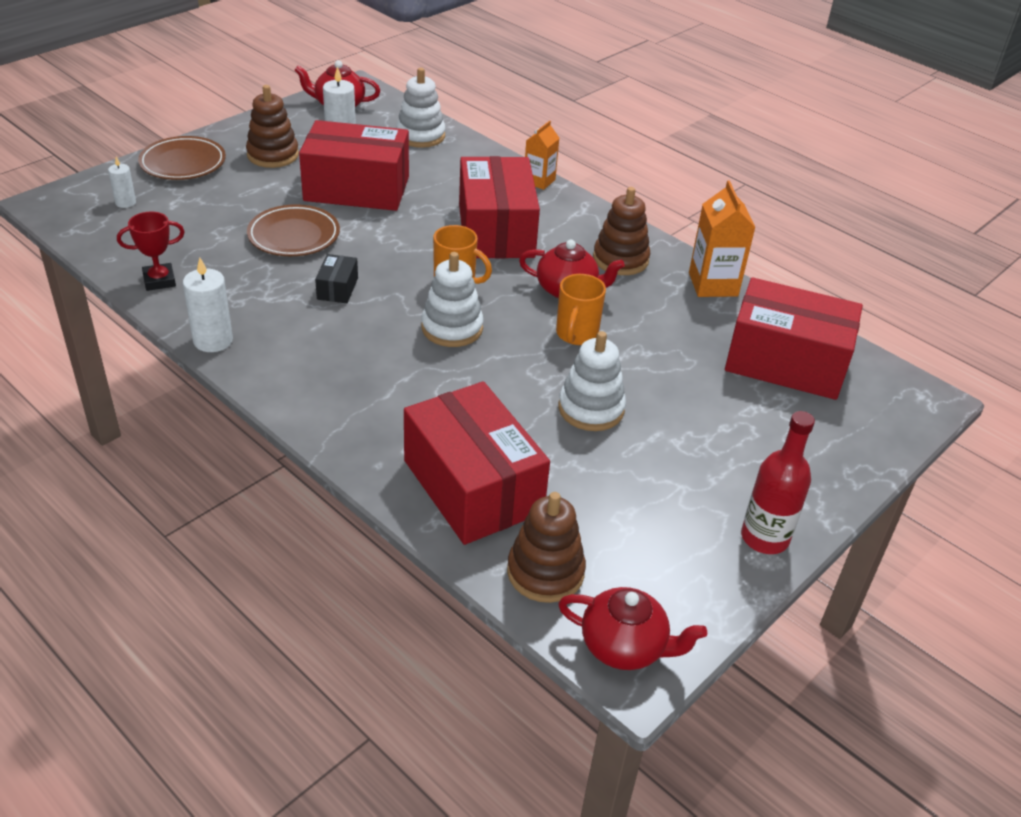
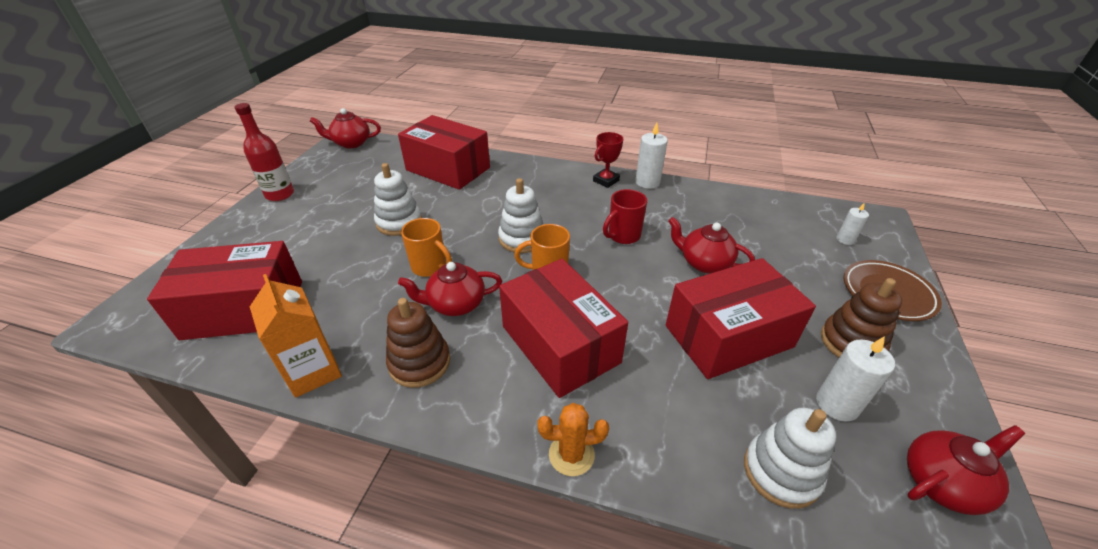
camera: 155 degrees right, 0 degrees up
red trophy [117,212,184,291] -> red trophy moved to [593,132,623,188]
brown plate [247,204,340,256] -> red teapot [668,217,755,273]
black box [315,254,358,303] -> red mug [603,189,647,244]
brown stacking toy [507,492,586,603] -> none
orange carton [525,121,559,190] -> orange cactus [537,403,609,476]
orange mug [556,274,606,345] -> orange mug turned 135 degrees clockwise [401,218,452,277]

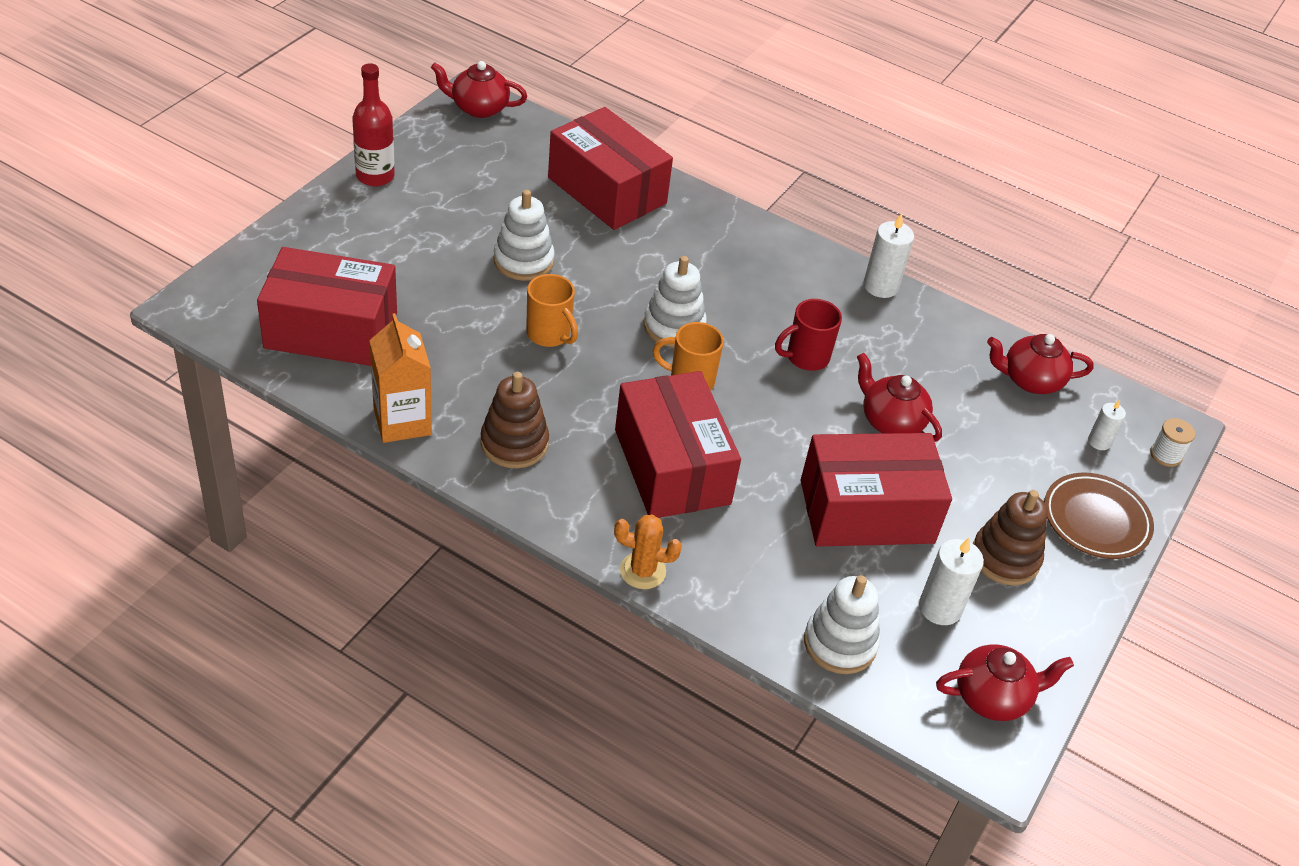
camera: 10 degrees right, 5 degrees up
red teapot [398,262,502,316] -> red teapot moved to [987,334,1094,394]
red trophy [593,132,623,188] -> none
none -> white spool [1150,418,1195,467]

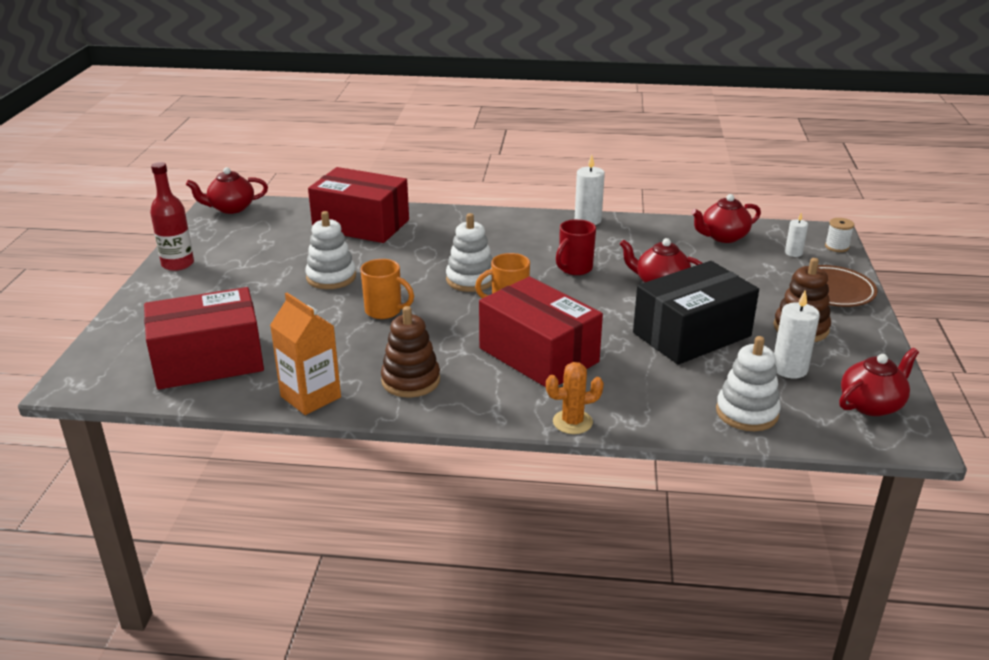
camera: 20 degrees left, 15 degrees down
red box [801,433,952,547] -> black box [633,261,759,365]

